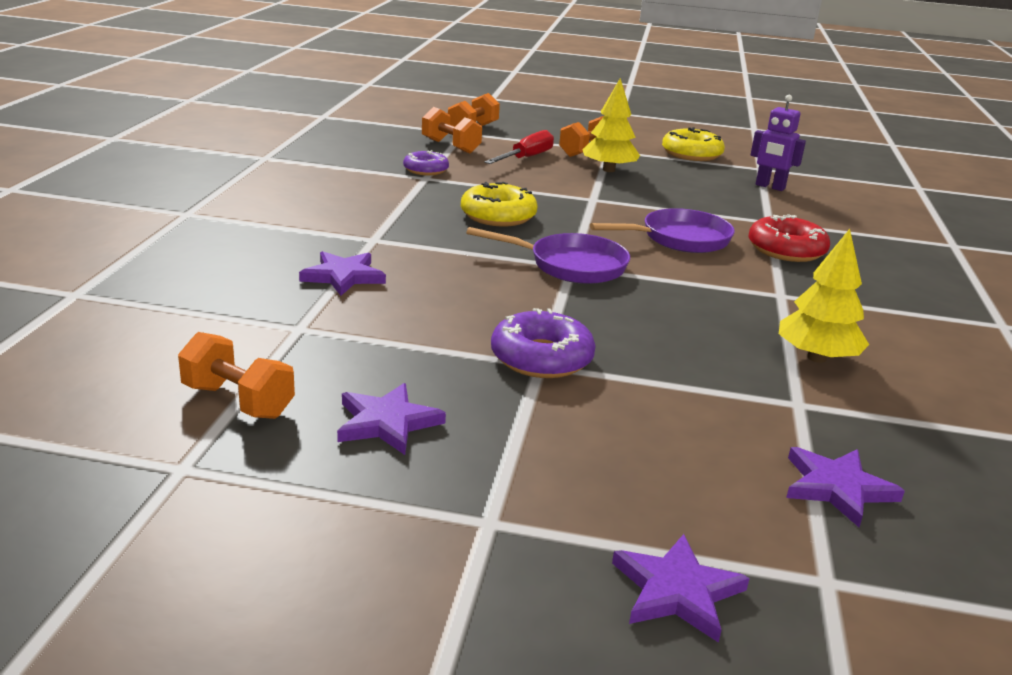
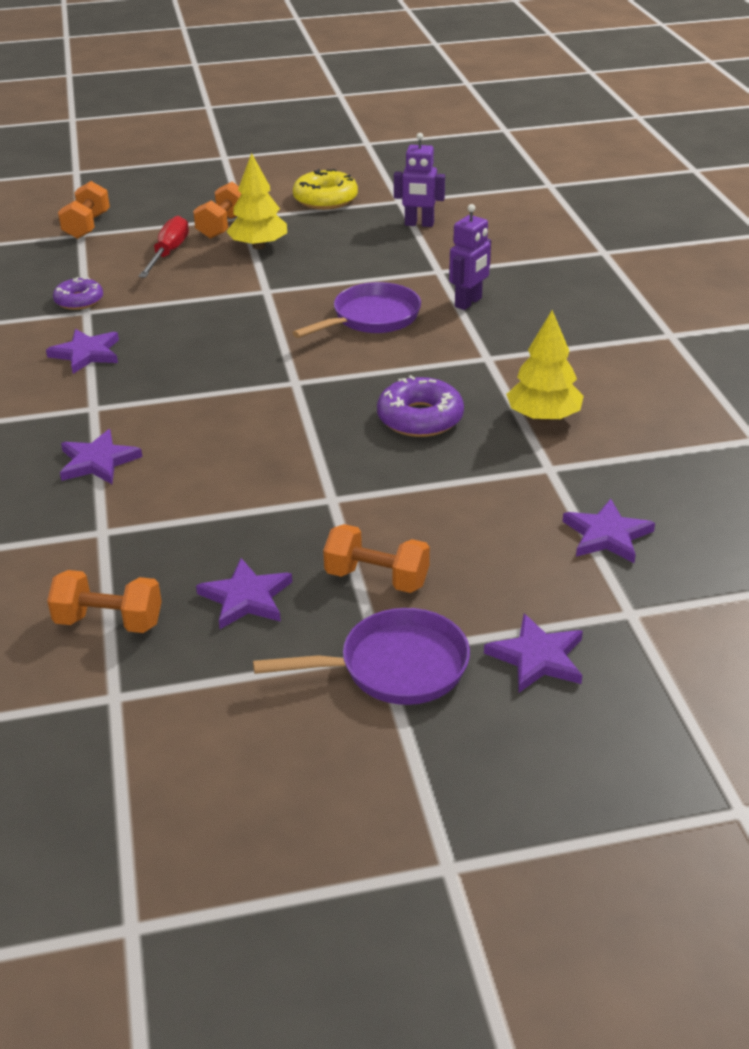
camera: 20 degrees left, 10 degrees up
orange dumbbell [422,107,482,153] -> orange dumbbell moved to [323,524,430,593]
yellow donut [461,182,537,226] -> none
purple pan [466,227,630,284] -> purple pan moved to [253,608,470,705]
purple donut [491,308,596,378] -> purple donut moved to [377,375,464,437]
red donut [748,214,830,262] -> purple robot [449,204,491,310]
none -> purple star [46,329,119,374]

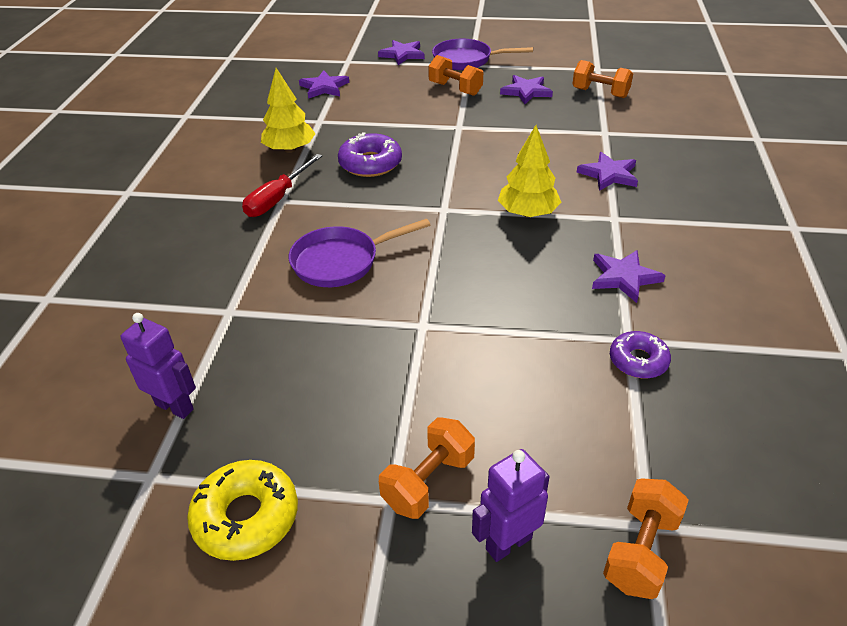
camera: 160 degrees left, 5 degrees up
red screwdriver [138,216,189,278] -> red screwdriver moved to [242,154,322,217]
yellow tree [226,153,287,249] -> yellow tree moved to [498,125,561,217]
purple robot [449,204,491,310] -> purple robot moved to [472,449,549,562]

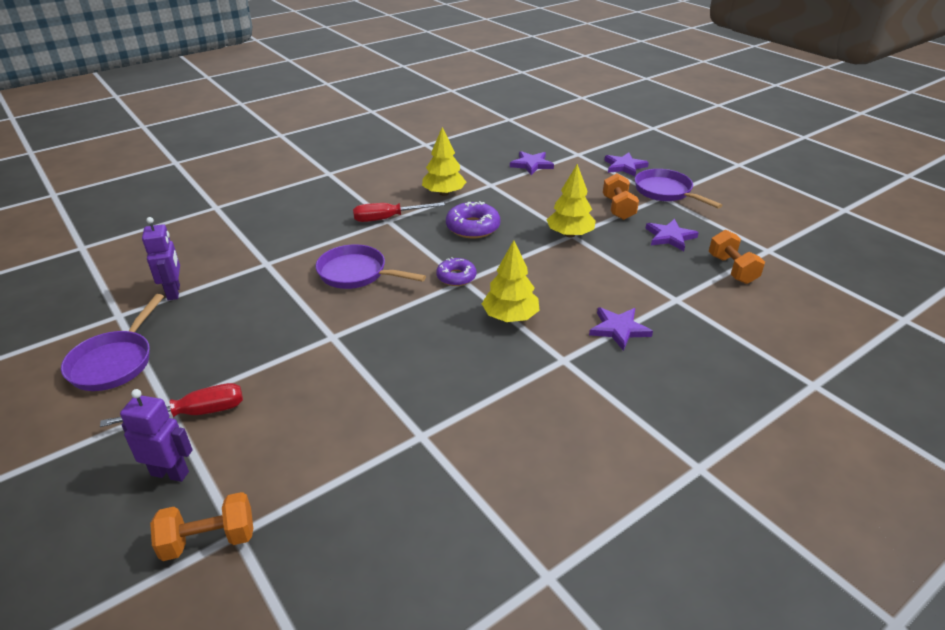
camera: 45 degrees right, 5 degrees down
yellow donut [187,460,298,561] -> purple pan [61,294,164,391]
orange dumbbell [379,417,475,519] -> red screwdriver [100,383,243,427]
purple star [592,250,666,303] -> none
purple donut [610,331,671,378] -> purple donut moved to [436,257,476,286]
none -> yellow tree [547,164,596,237]

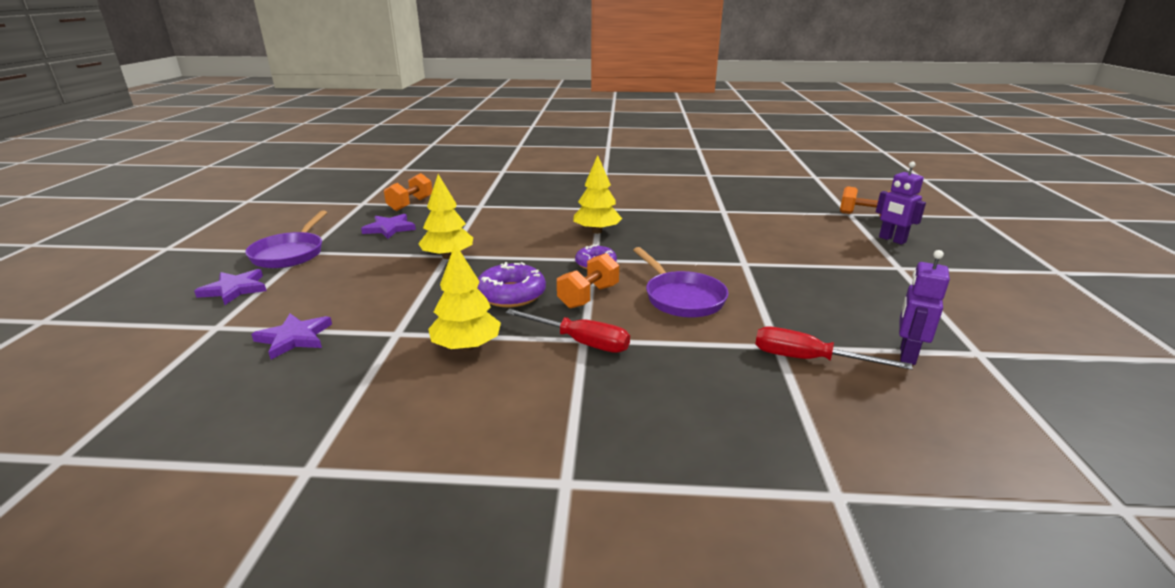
camera: 140 degrees left, 10 degrees down
purple pan [61,294,164,391] -> none
red screwdriver [100,383,243,427] -> red screwdriver moved to [755,327,913,370]
purple star [589,307,653,351] -> none
orange dumbbell [603,173,639,220] -> orange dumbbell moved to [557,253,619,309]

